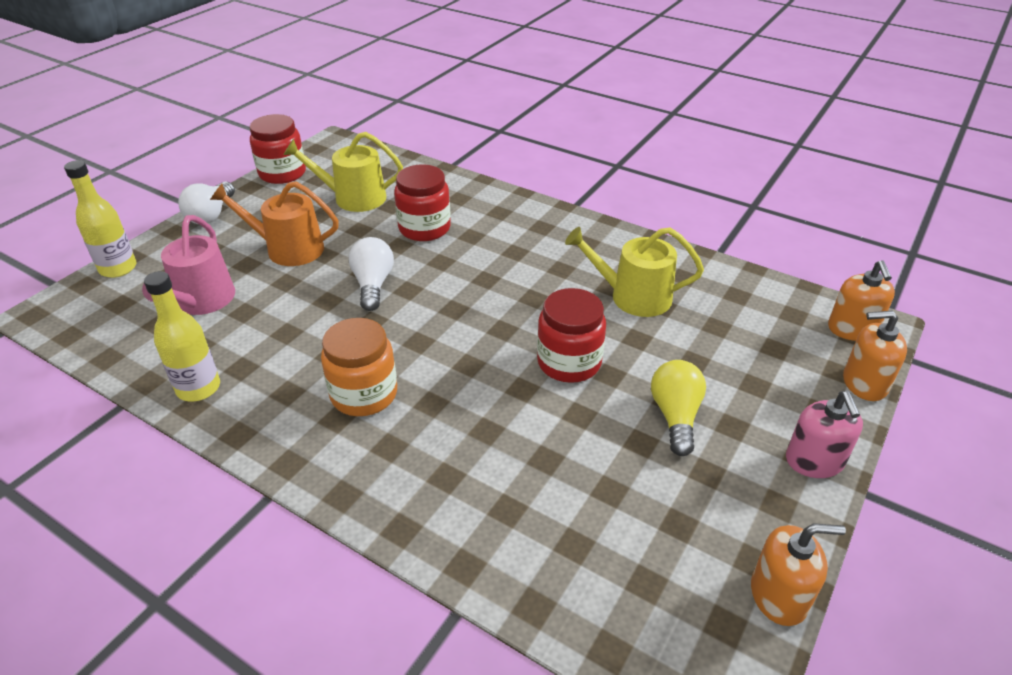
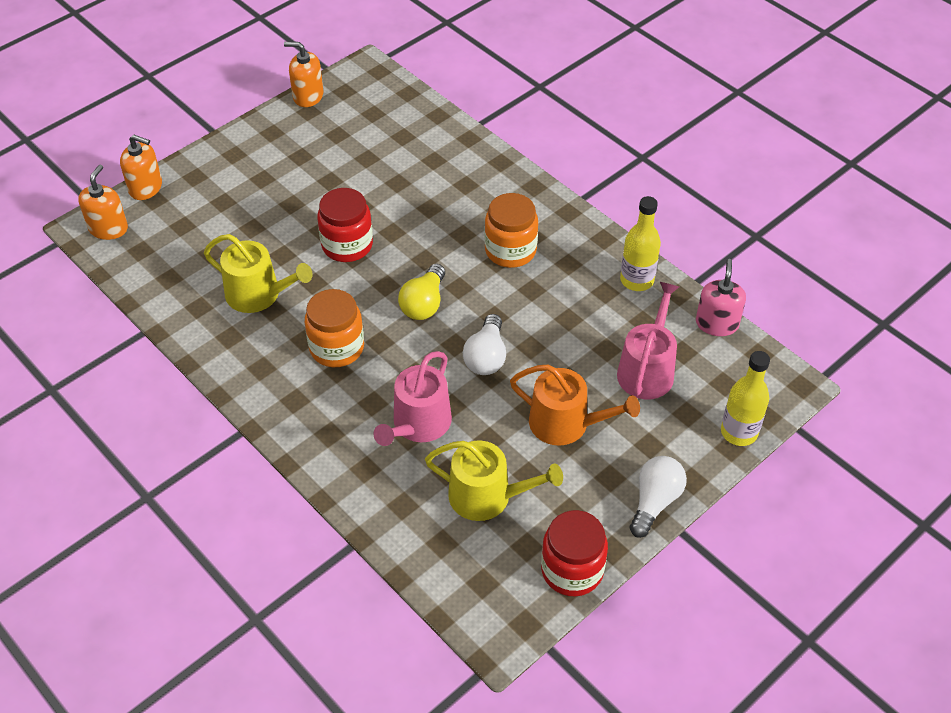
camera: 165 degrees left, 10 degrees up
red jar [394,164,451,241] -> pink watering can [374,351,452,446]
yellow light bulb [651,360,706,456] -> yellow light bulb moved to [398,264,445,320]
pink soap dispenser [786,391,863,478] -> pink soap dispenser moved to [696,259,746,336]
none -> orange jar [305,289,364,367]

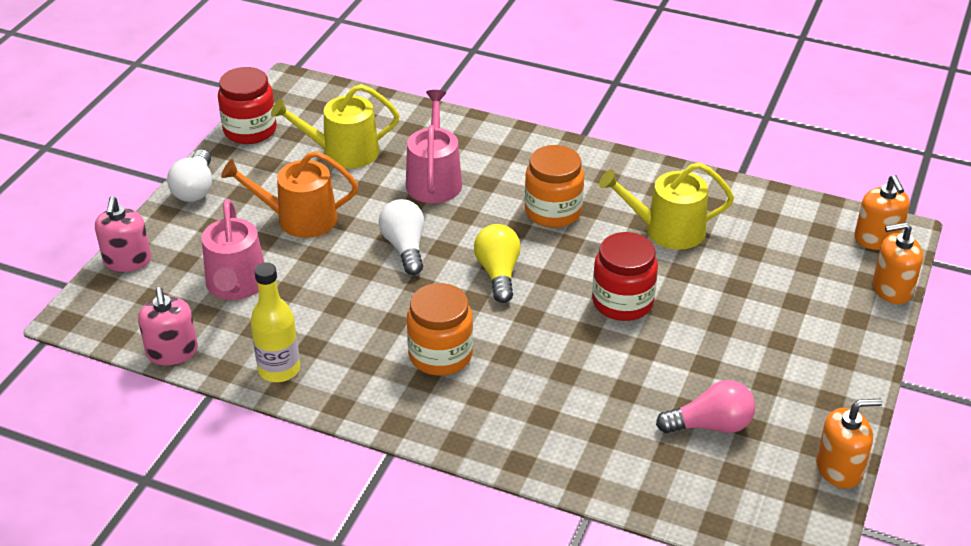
camera: 155 degrees right, 10 degrees down
yellow bottle [721,351,770,446] -> pink soap dispenser [95,196,151,272]
none -> pink light bulb [656,380,755,434]

